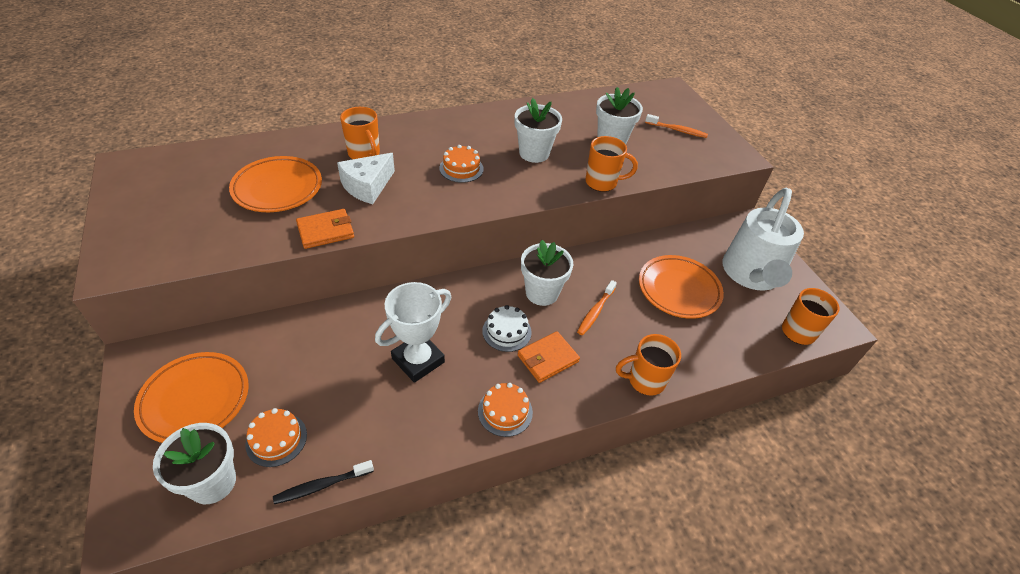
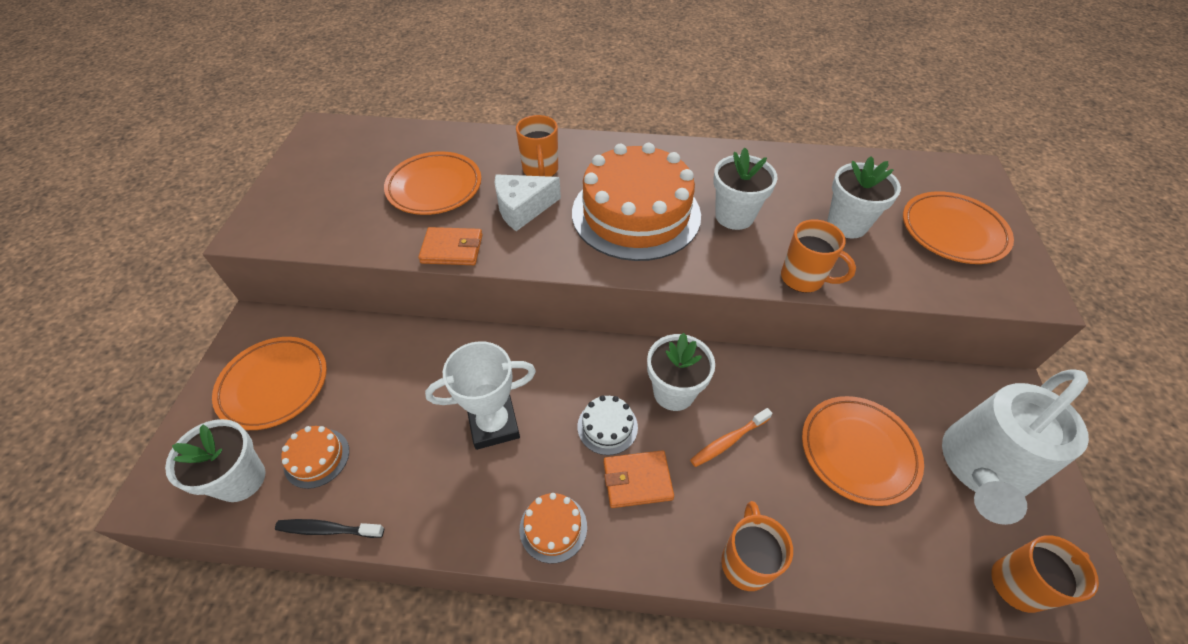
camera: 30 degrees right, 5 degrees up
orange cake [439,145,484,183] -> orange cake [572,143,701,261], size x2.41
orange mug [616,334,681,396] -> orange mug turned 75 degrees clockwise [721,501,793,591]
orange toothbrush [645,114,708,138] -> orange plate [903,191,1014,264]

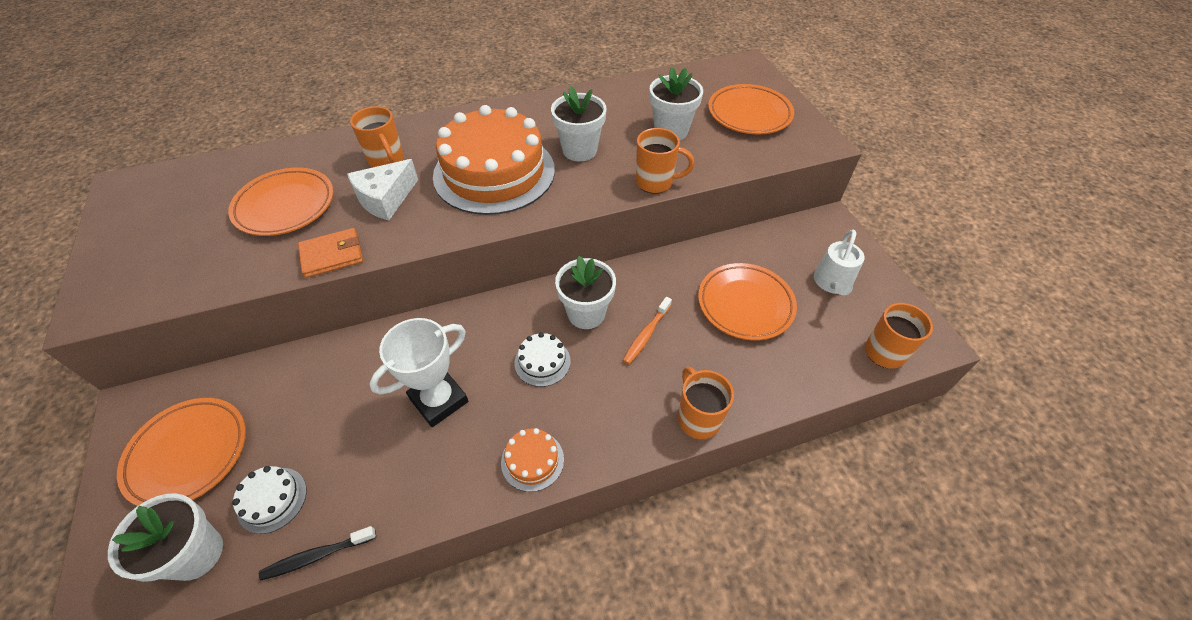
camera: 25 degrees left, 0 degrees up
orange cake [281,426,349,489] -> white cake [232,466,307,534]
orange wallet [604,450,674,508] -> none
white watering can [942,369,1089,525] -> white watering can [814,230,865,295], size x0.55

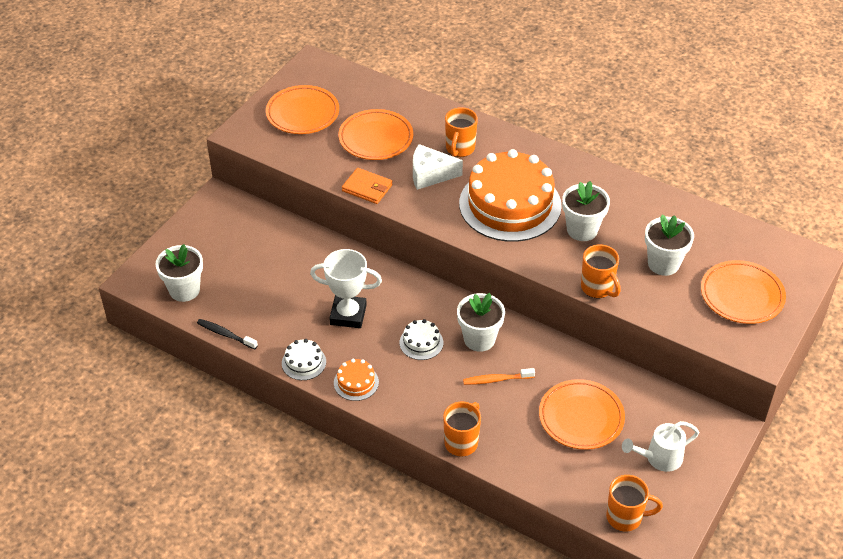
camera: 50 degrees right, 5 degrees down
orange plate [117,398,246,506] -> orange plate moved to [266,85,339,134]
white cake [232,466,307,534] -> white cake moved to [282,339,326,380]

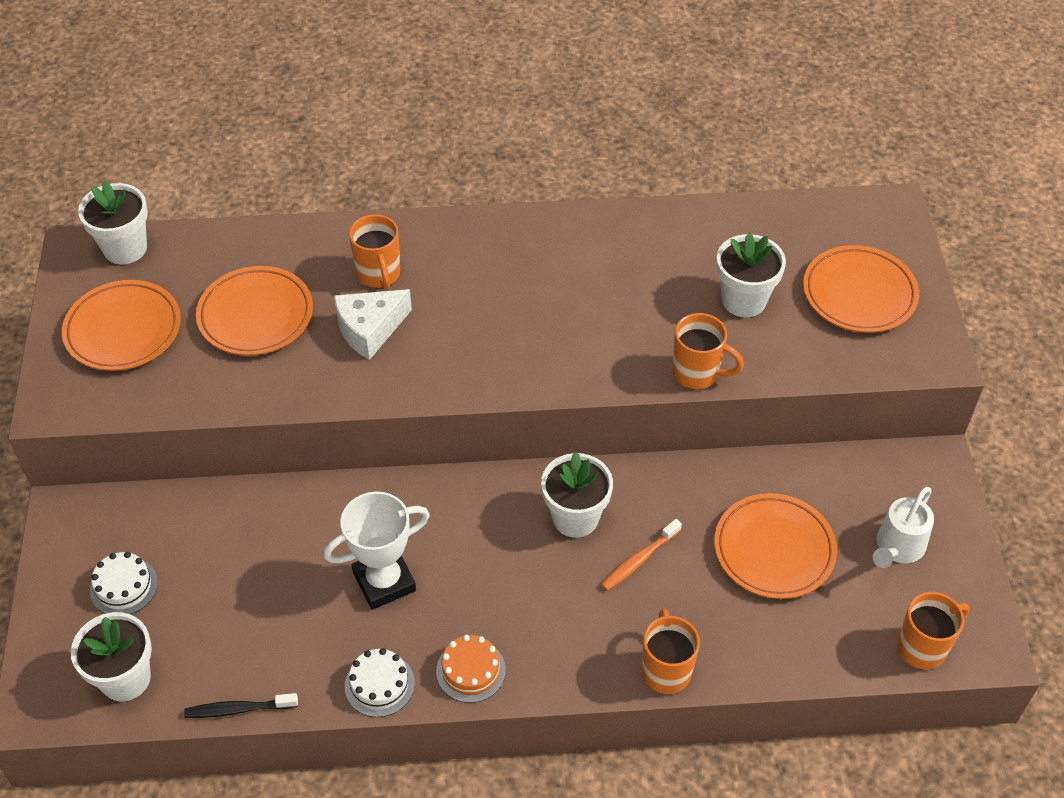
camera: 35 degrees left, 5 degrees up
orange wallet [342,168,392,204] -> none
white cake [400,319,443,360] -> white cake moved to [90,552,158,615]
orange cake [459,149,562,242] -> none
white flower pot [562,181,610,241] -> white flower pot moved to [78,180,148,264]

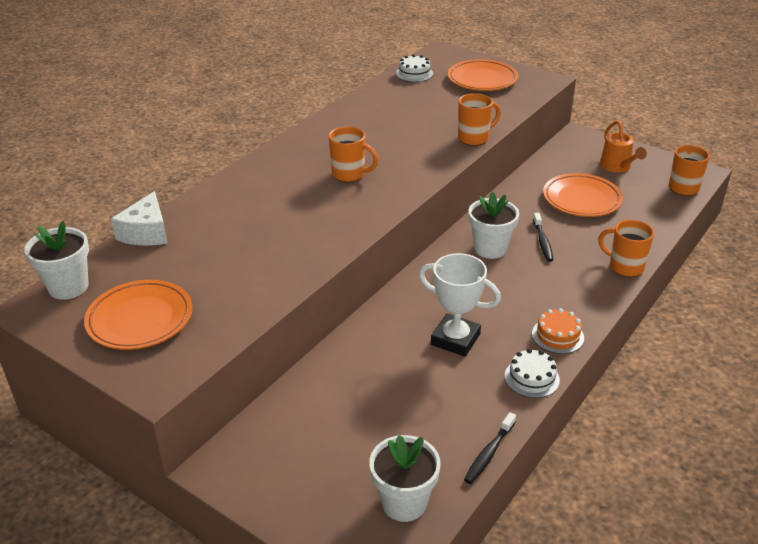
camera: 50 degrees left, 15 degrees down
white cake [90,552,158,615] -> white cake moved to [396,54,433,82]
orange plate [196,266,313,356] -> none
white trophy [324,491,430,610] -> white trophy turned 75 degrees counterclockwise [419,253,501,357]
white cheese [334,289,412,360] -> white cheese moved to [111,191,168,246]
orange mug [349,214,400,290] -> orange mug moved to [329,127,379,182]
orange toothbrush [601,519,682,591] -> black toothbrush [533,213,553,262]
white flower pot [716,233,786,317] -> none
white watering can [873,487,934,568] -> orange watering can [600,121,647,173]

